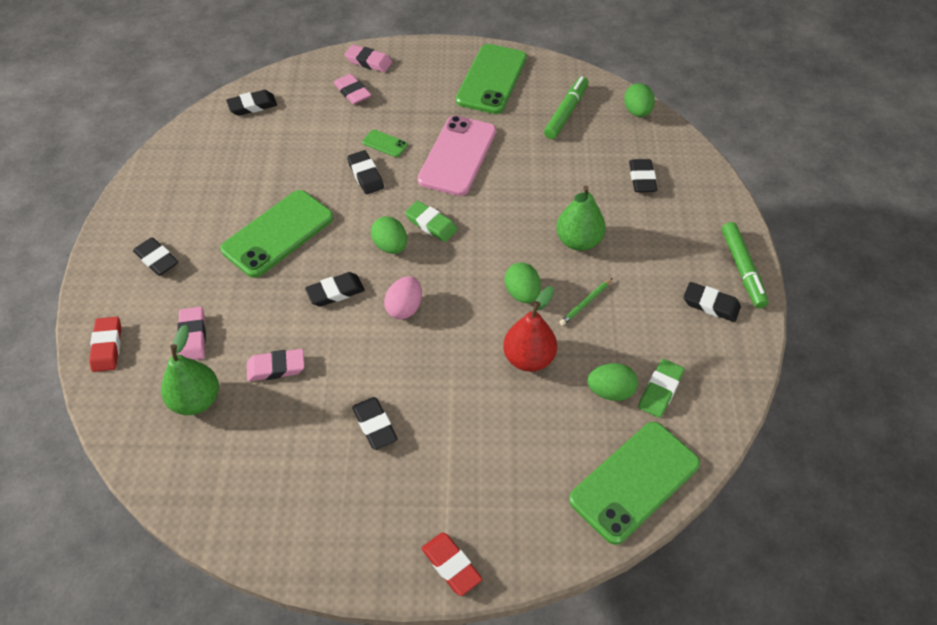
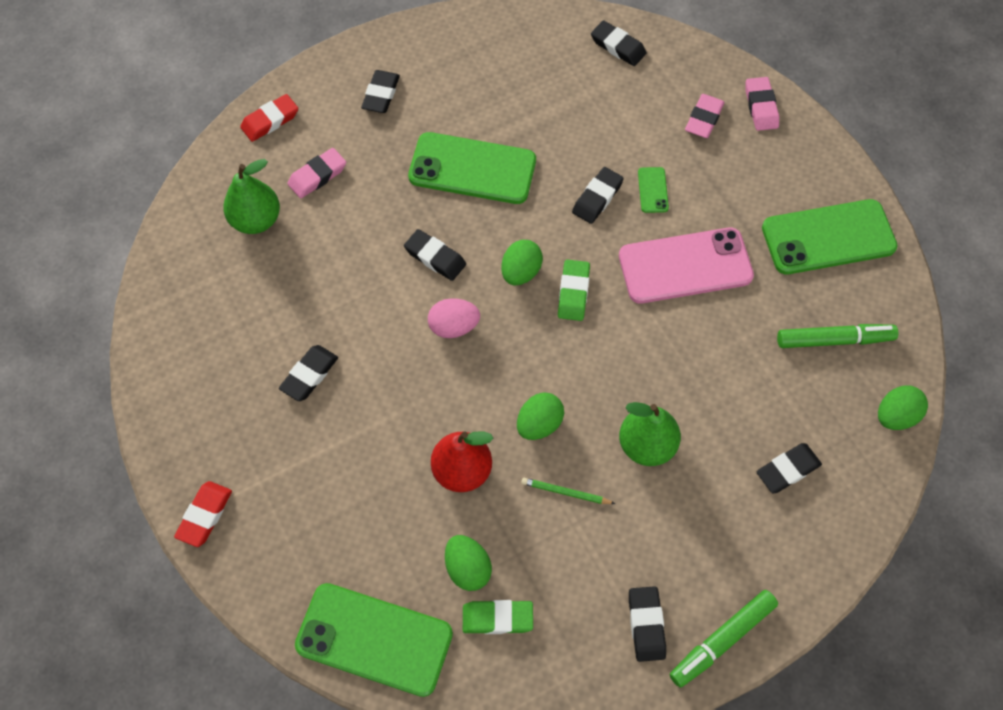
camera: 60 degrees right, 10 degrees up
pink eraser [247,349,305,381] -> none

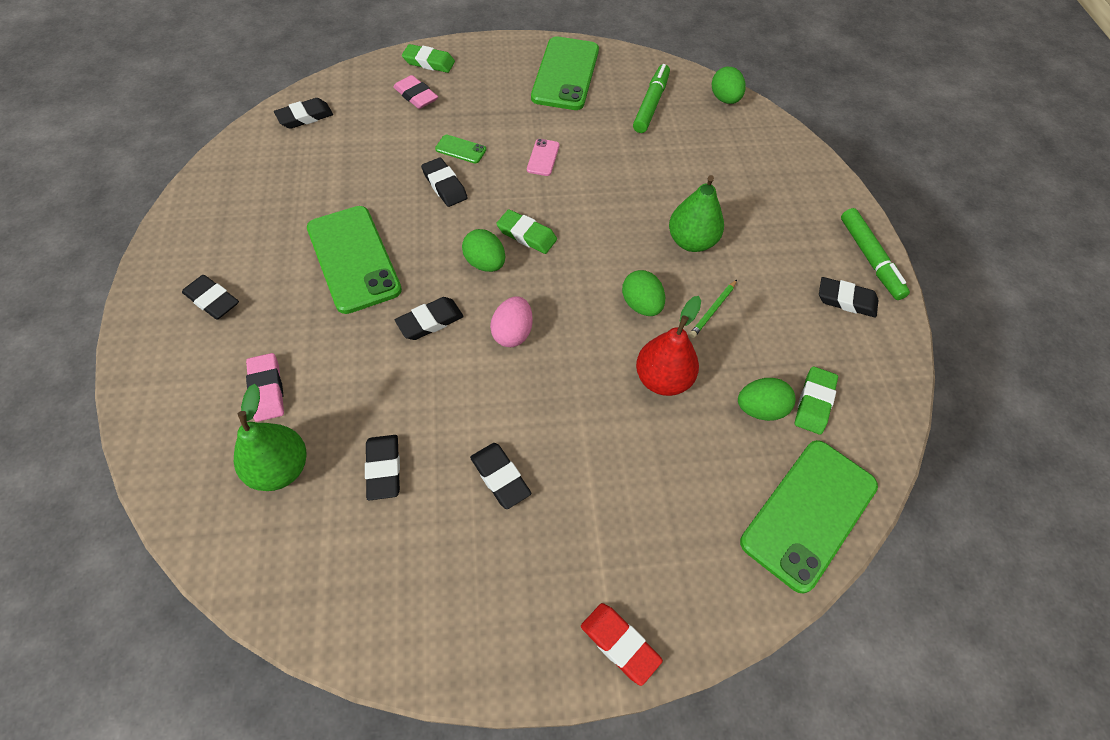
camera: 70 degrees left, 5 degrees down
red eraser [240,94,298,142] -> none
green phone [408,132,536,204] -> green phone turned 60 degrees counterclockwise [307,206,402,314]
pink phone [619,228,754,303] -> pink phone [527,139,560,176], size x0.43
pink eraser [745,77,779,131] -> green eraser [402,44,455,73]
black eraser [756,443,822,494] -> black eraser moved to [365,435,400,501]

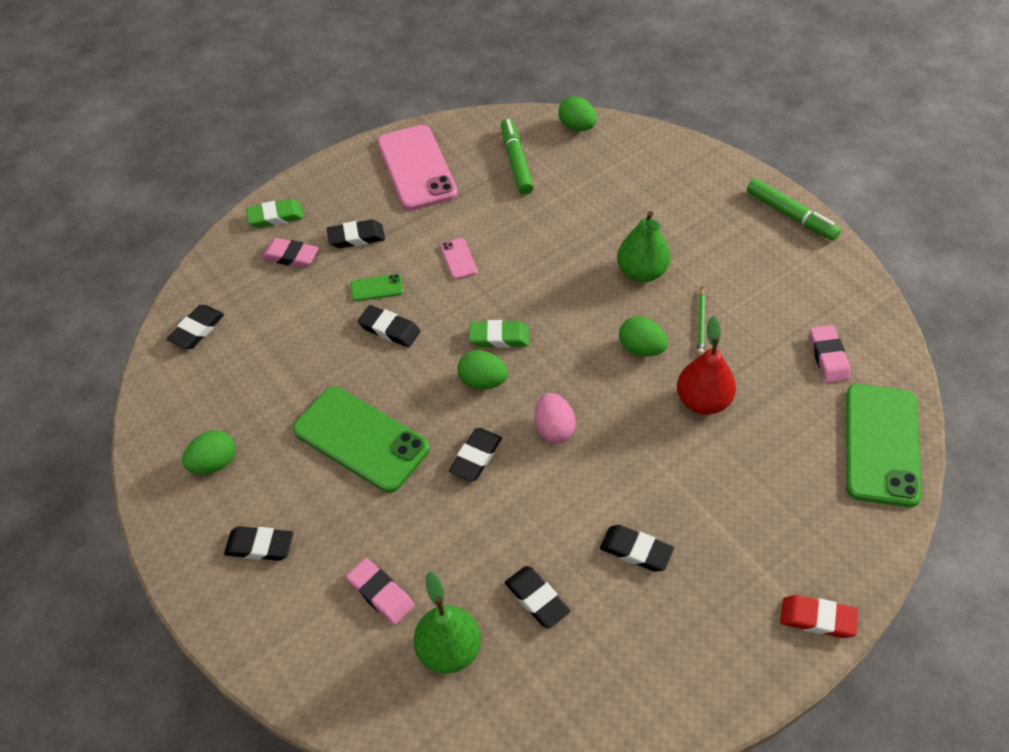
camera: 25 degrees left, 5 degrees down
green phone [531,36,599,110] -> pink phone [377,125,458,211]
green egg [738,378,795,421] -> green egg moved to [182,430,235,474]
green eraser [795,366,838,435] -> pink eraser [809,325,851,383]
black eraser [819,277,878,318] -> black eraser moved to [327,219,385,248]

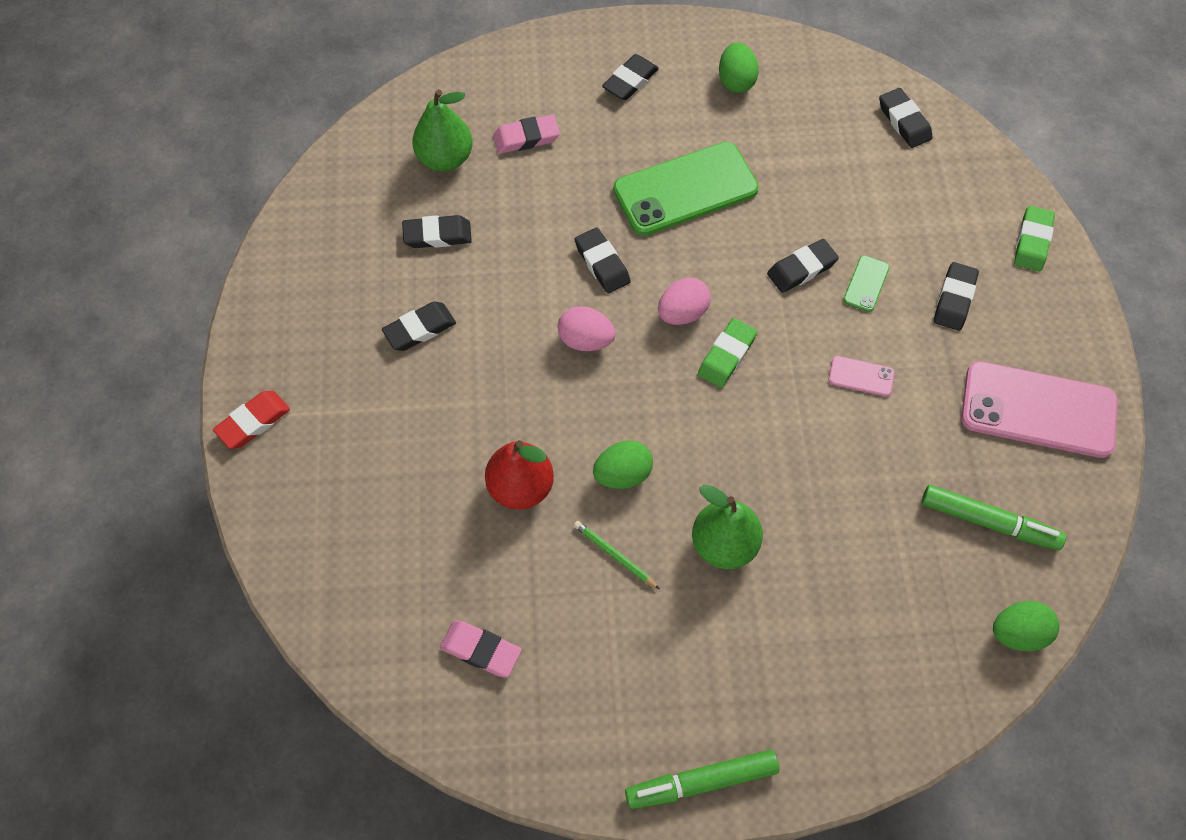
camera: 120 degrees right, 10 degrees up
pink eraser [261,238,319,268] -> none
green egg [457,350,508,389] -> pink egg [658,278,711,325]
green phone [846,384,922,507] -> none

